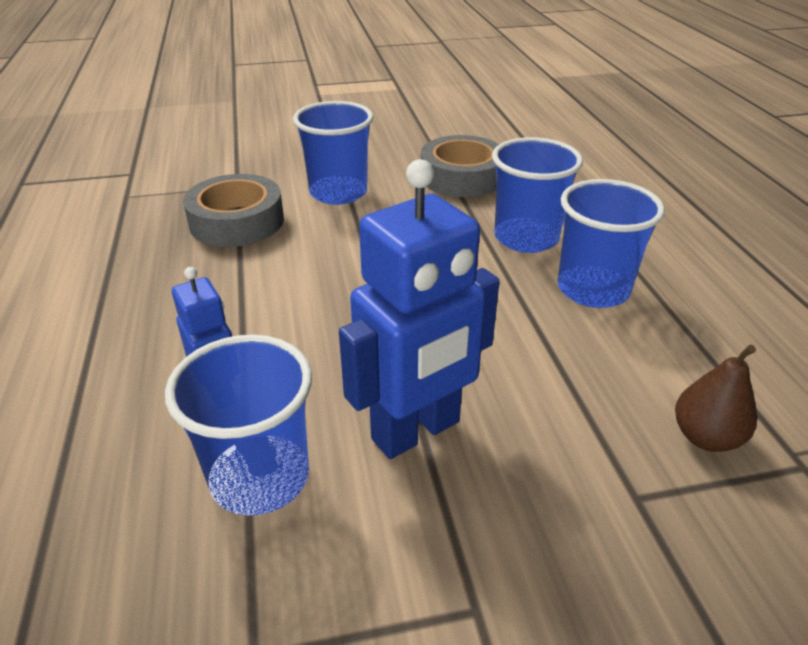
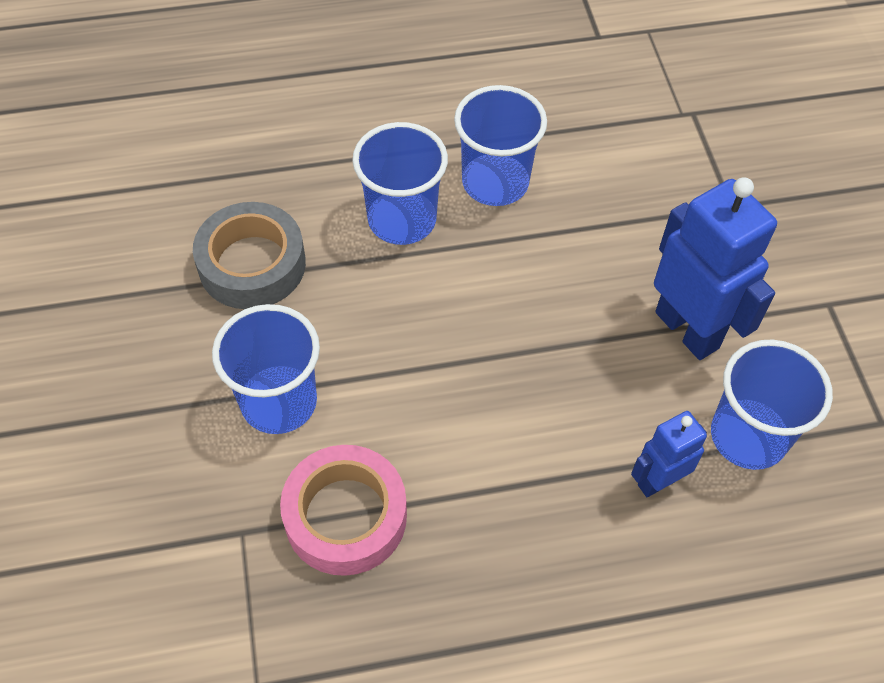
camera: 90 degrees left, 20 degrees up
grey tape [183,174,284,247] -> pink tape [280,445,407,576]
brown pear [675,345,757,452] -> none

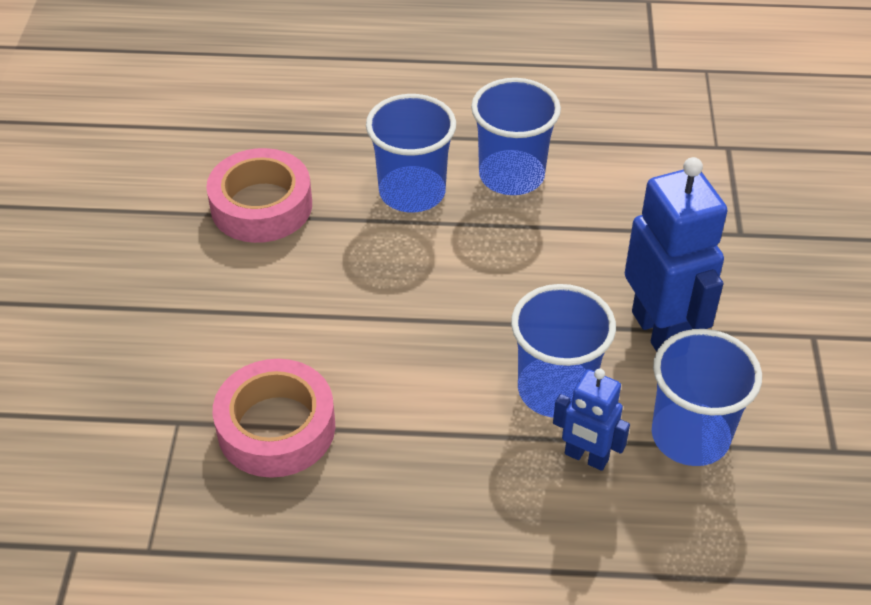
camera: 15 degrees right, 10 degrees down
grey tape [193,202,306,309] -> pink tape [206,148,312,243]
blue cup [212,304,320,434] -> blue cup moved to [511,284,616,418]
blue robot [631,411,707,497] -> blue robot turned 135 degrees counterclockwise [553,369,630,471]

